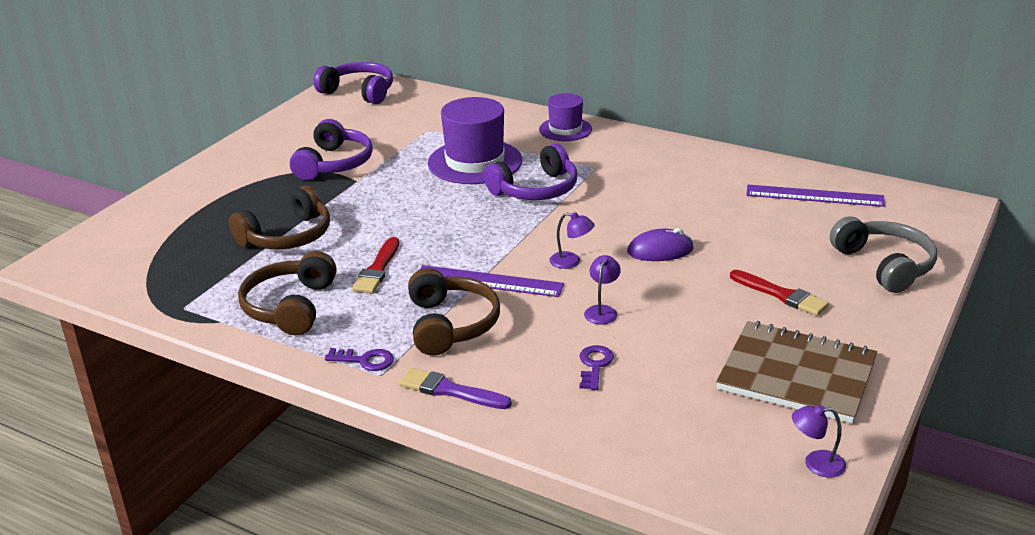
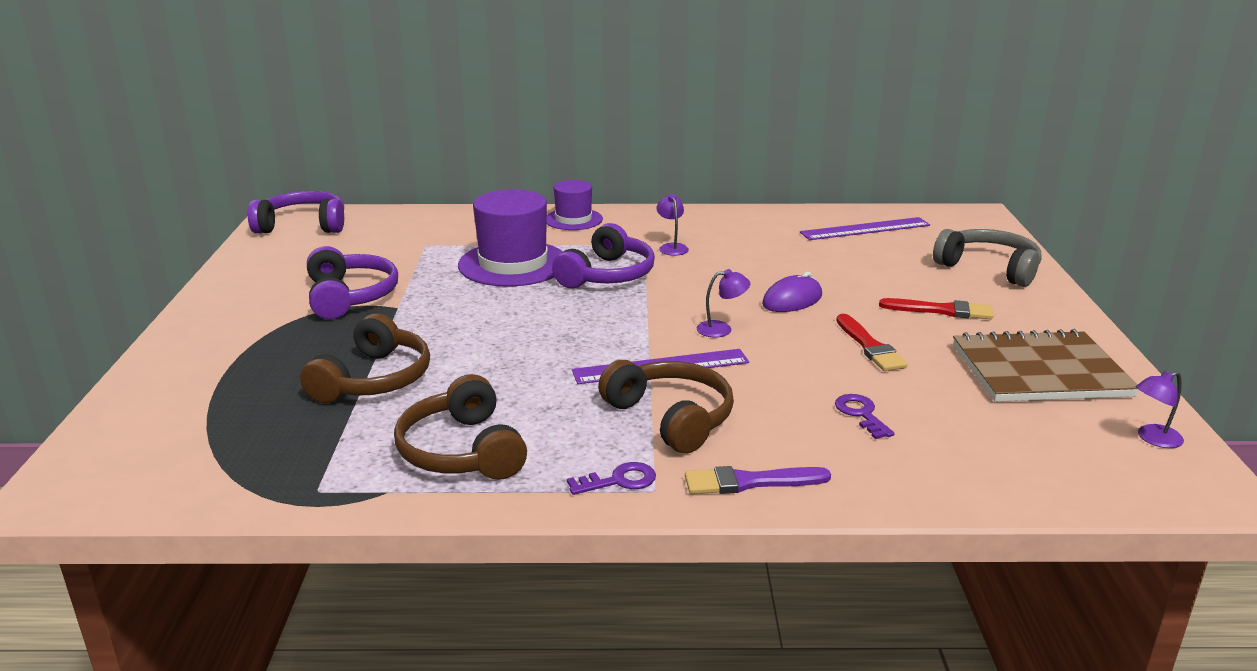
camera: 30 degrees left, 5 degrees down
red brush [352,237,399,293] -> red brush moved to [836,314,908,371]
purple lamp [584,255,621,325] -> purple lamp moved to [656,194,689,256]

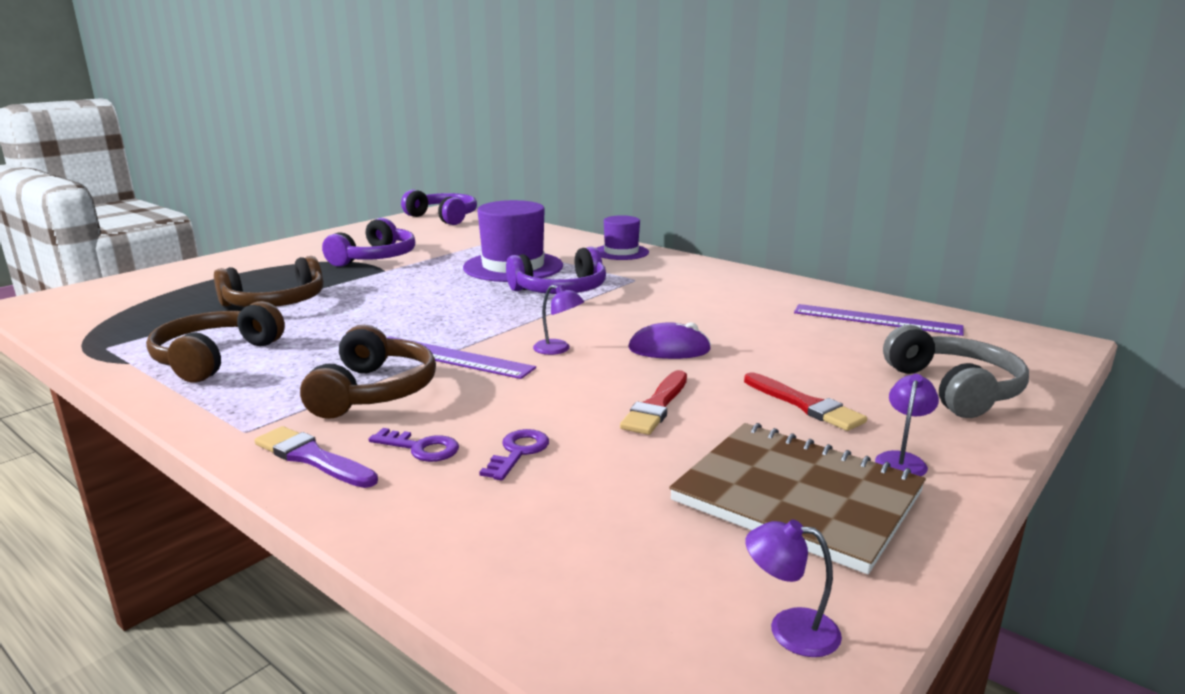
camera: 40 degrees right, 5 degrees down
purple key [567,462,656,495] -> purple key moved to [369,428,459,462]
purple lamp [656,194,689,256] -> purple lamp moved to [875,374,939,476]

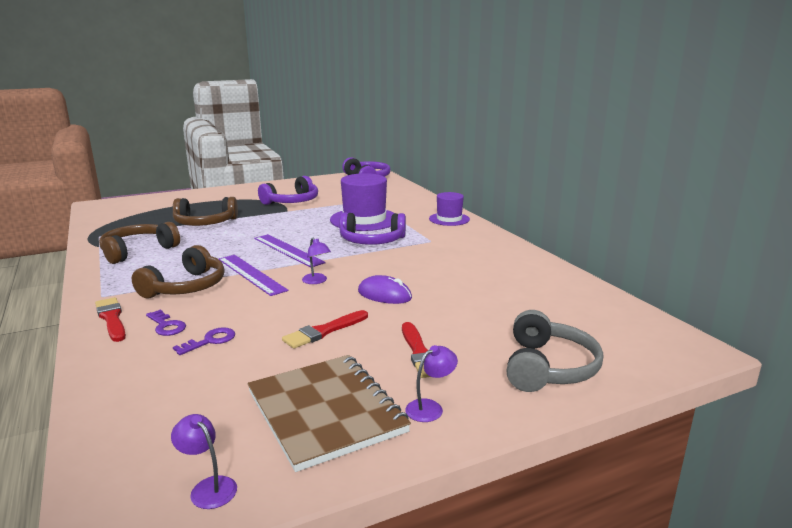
camera: 25 degrees right, 0 degrees up
purple brush [255,426,378,488] -> red brush [95,297,126,342]
purple ruler [794,304,964,336] -> purple ruler moved to [254,234,326,267]

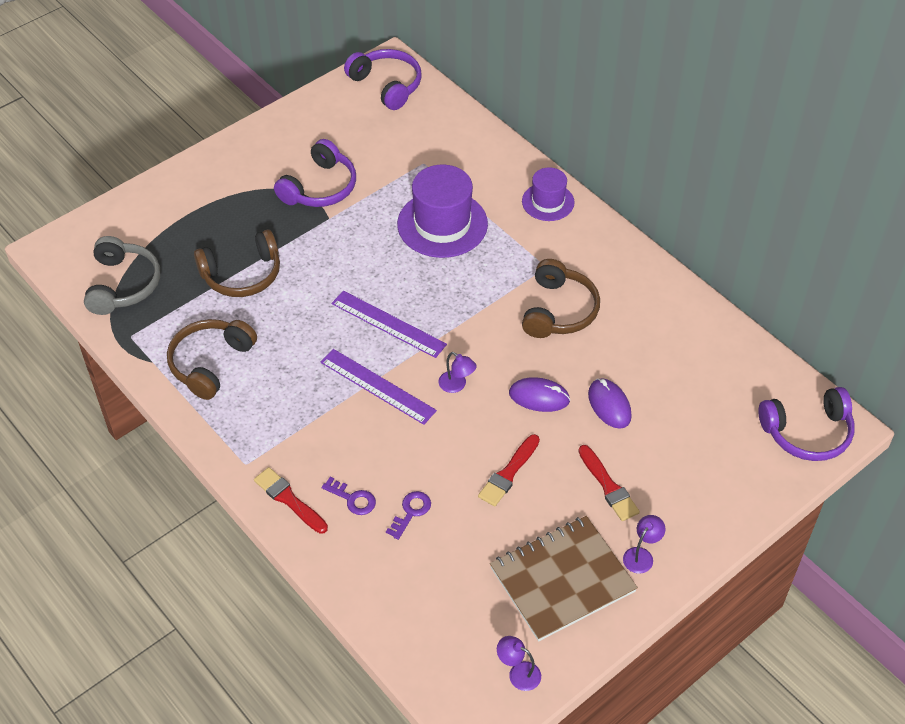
camera: 15 degrees left, 30 degrees up
brown headphones [132,245,225,298] -> brown headphones moved to [522,259,600,338]
brown notebook [247,355,411,472] -> brown notebook turned 75 degrees counterclockwise [490,516,638,641]
purple headphones [339,212,406,245] -> purple headphones moved to [758,387,855,461]
grey headphones [507,310,603,392] -> grey headphones moved to [84,236,160,315]
none -> purple mouse [588,378,632,429]

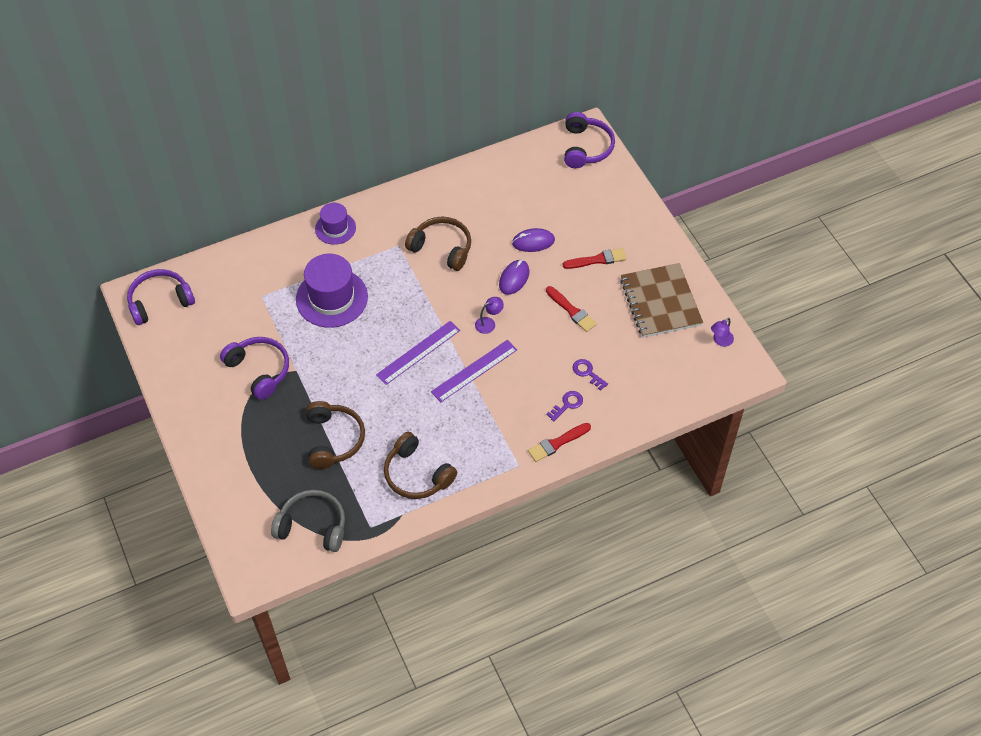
camera: 75 degrees left, 5 degrees up
purple lamp [623,515,665,574] -> none

